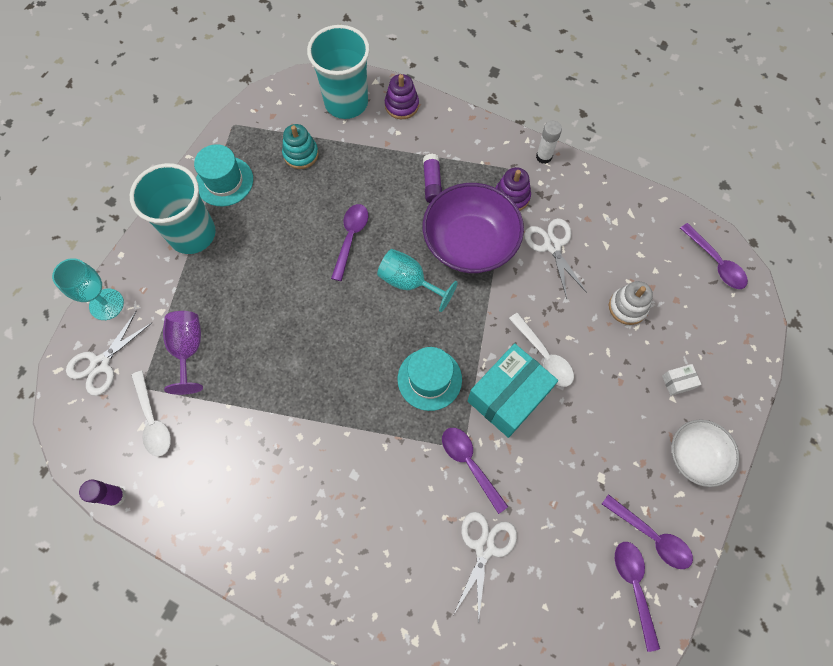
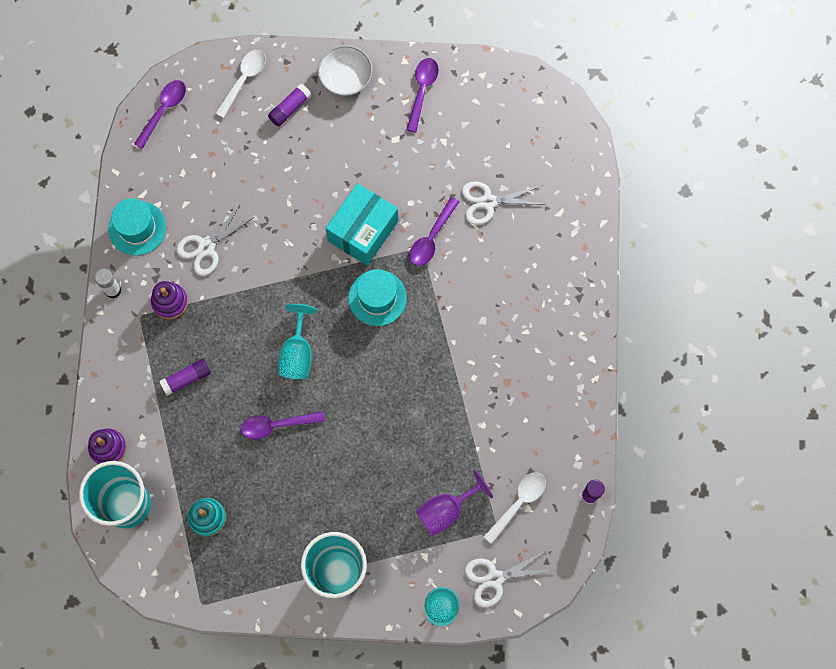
camera: 115 degrees left, 5 degrees up
white scissors [66,310,152,396] -> white scissors turned 150 degrees clockwise [465,549,554,608]
turquoise hat [194,144,253,207] -> turquoise hat moved to [108,198,166,255]
purple bowl [423,183,524,273] -> none
turquoise box [468,343,558,438] -> turquoise box turned 75 degrees counterclockwise [325,183,398,266]
white spoon [509,313,574,387] -> white spoon moved to [215,50,266,118]
white stacking toy [609,281,653,325] -> none
purple spoon [615,542,660,652] -> none
white box [662,364,701,396] -> purple glue stick [268,83,311,127]

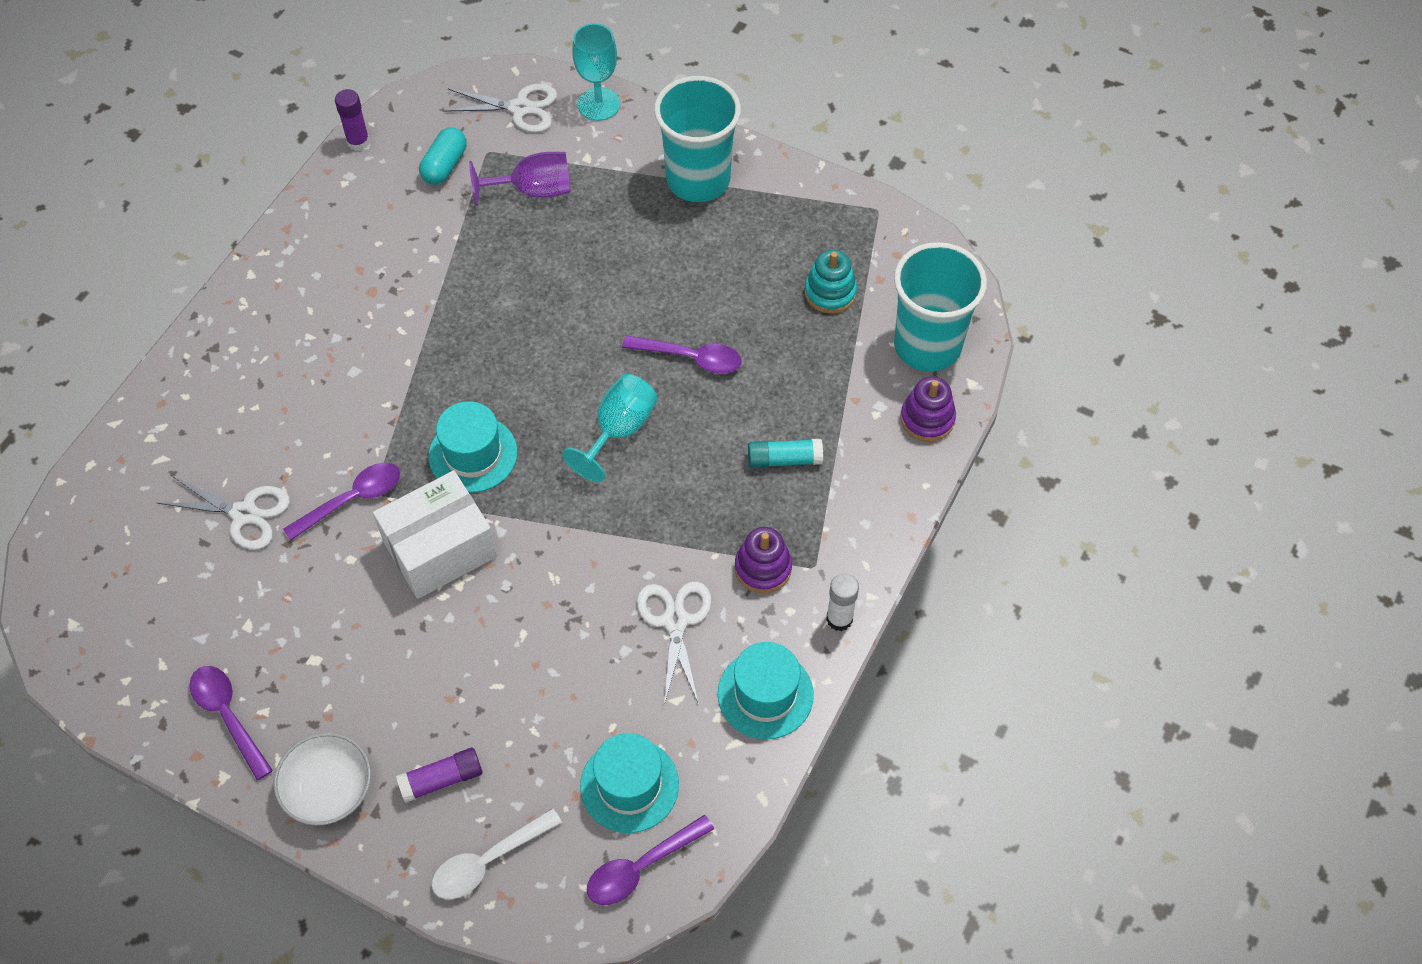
camera: 155 degrees left, 15 degrees down
purple glue stick [159,359,211,396] -> turquoise glue stick [748,439,823,468]
white scissors [176,204,255,276] -> white scissors turned 75 degrees counterclockwise [637,582,712,705]
turquoise box [325,183,398,266] -> white box [373,471,497,599]
purple spoon [406,58,439,133] -> purple spoon turned 105 degrees clockwise [190,666,273,780]
white spoon [484,473,546,544] -> turquoise capsule [419,127,466,185]
none -> turquoise hat [580,733,679,833]

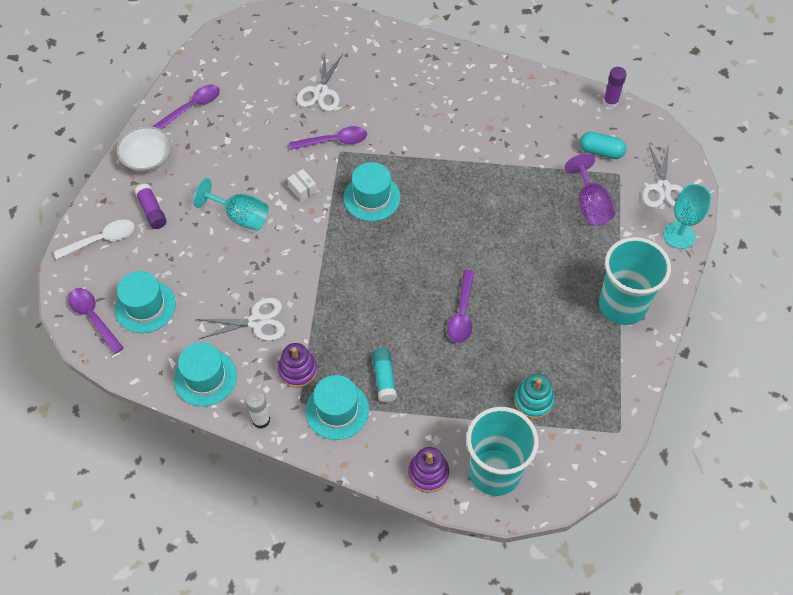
camera: 85 degrees right, 0 degrees up
purple spoon [283,463,400,541] -> purple spoon turned 60 degrees counterclockwise [289,126,367,150]
white box [373,471,497,599] -> white box [287,169,317,202], size x0.41
white spoon [432,808,562,899] -> white spoon turned 105 degrees clockwise [54,219,134,260]
turquoise goblet [562,374,658,482] -> turquoise goblet moved to [194,178,269,231]
none -> turquoise hat [305,375,369,440]

